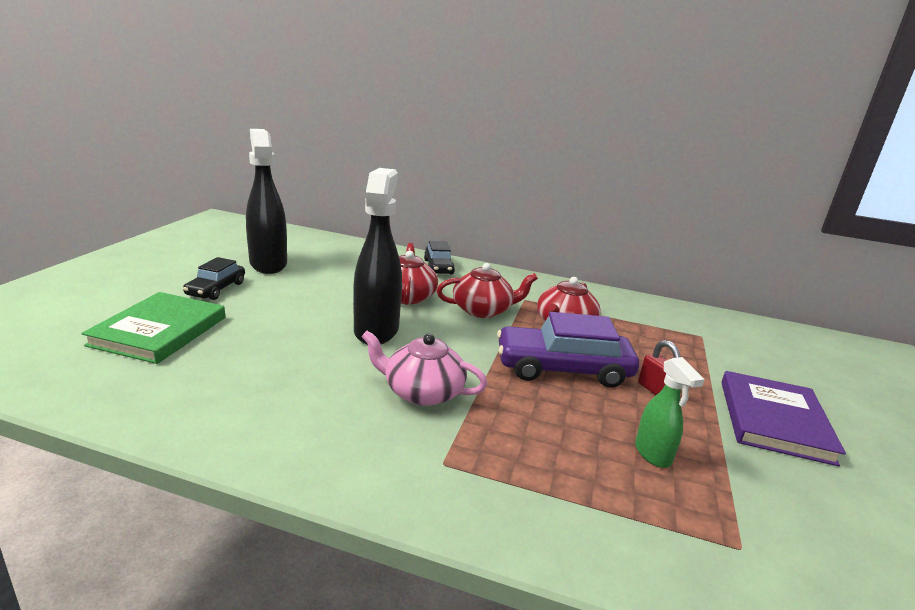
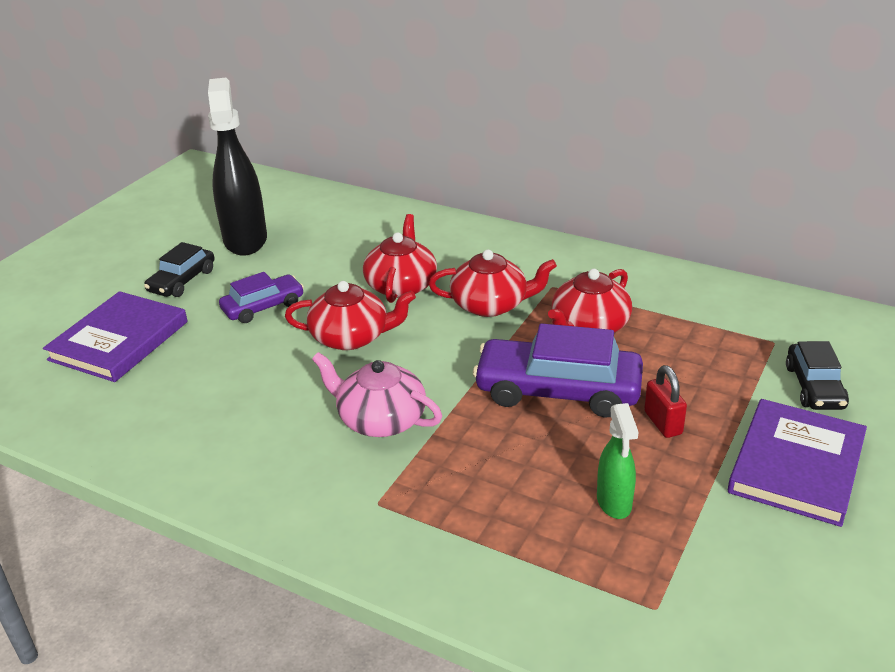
camera: 15 degrees right, 10 degrees up
green book [81,292,225,364] -> purple book [43,291,188,382]
black spray bottle [353,168,402,345] -> red teapot [285,281,416,350]
black car [424,241,455,275] -> black car moved to [786,341,849,410]
none -> purple car [219,272,304,323]

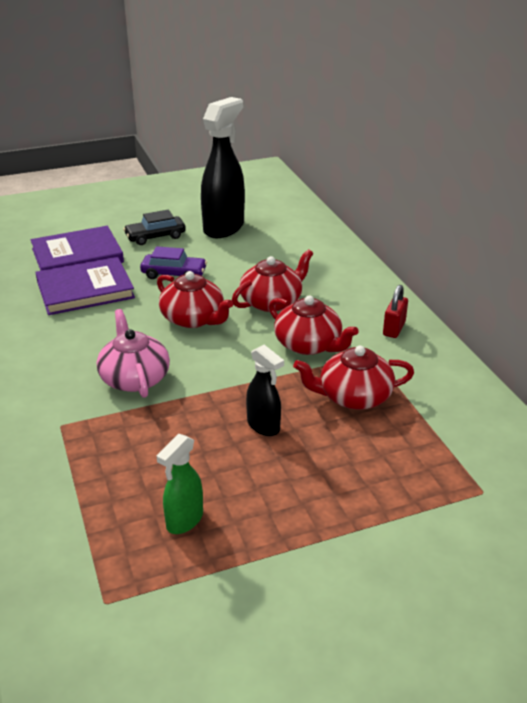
camera: 40 degrees right, 0 degrees up
purple car [473,323,643,418] -> black spray bottle [246,345,284,436]
red padlock [644,365,687,438] -> red padlock moved to [383,285,408,338]
purple book [728,399,867,527] -> purple book moved to [35,257,135,315]
black car [786,341,849,410] -> none

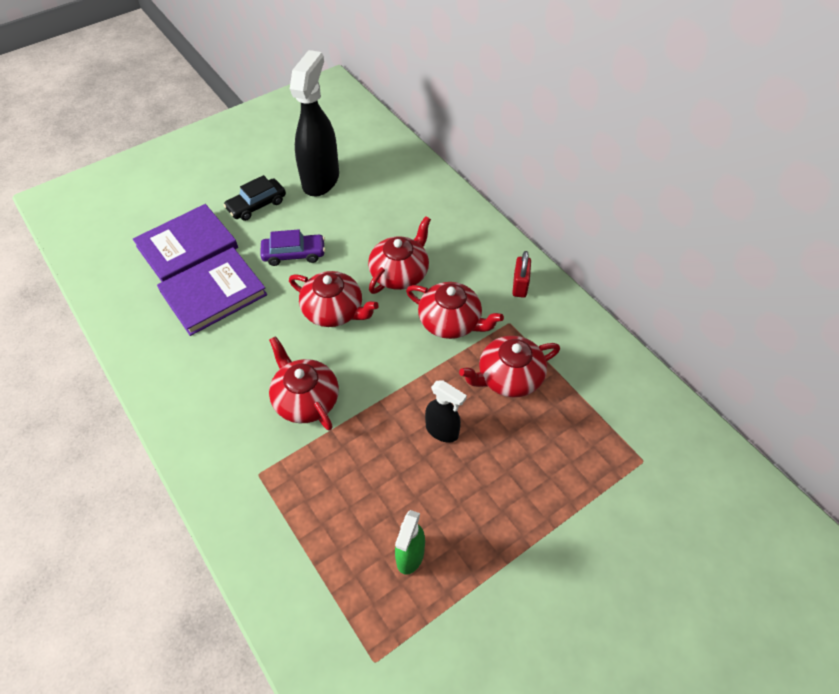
camera: 15 degrees left, 20 degrees up
pink teapot [97,309,170,398] -> red teapot [269,336,339,431]

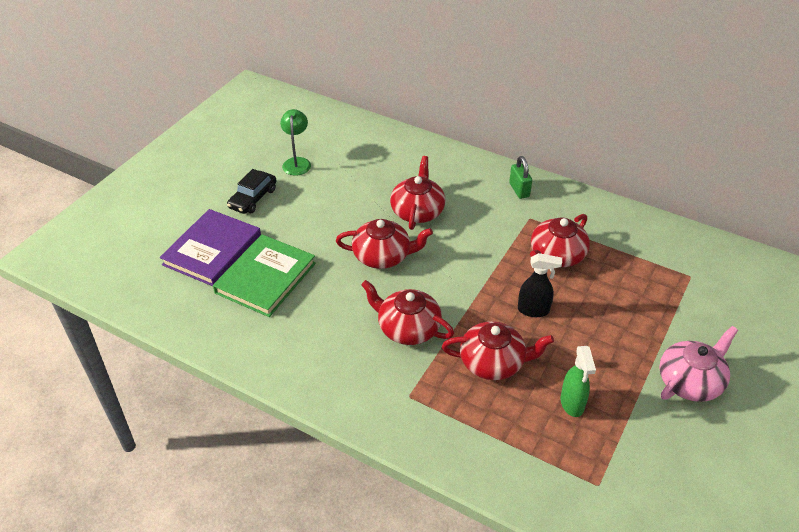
camera: 25 degrees left, 10 degrees down
purple book [157,247,267,336] -> green book [213,234,316,317]
purple car [260,229,325,266] -> none
black spray bottle [290,50,339,197] -> green lamp [280,109,311,176]
red teapot [406,282,504,339] -> red teapot moved to [442,321,554,380]
red padlock [512,251,531,298] -> green padlock [509,156,532,199]
none -> pink teapot [659,326,738,402]

